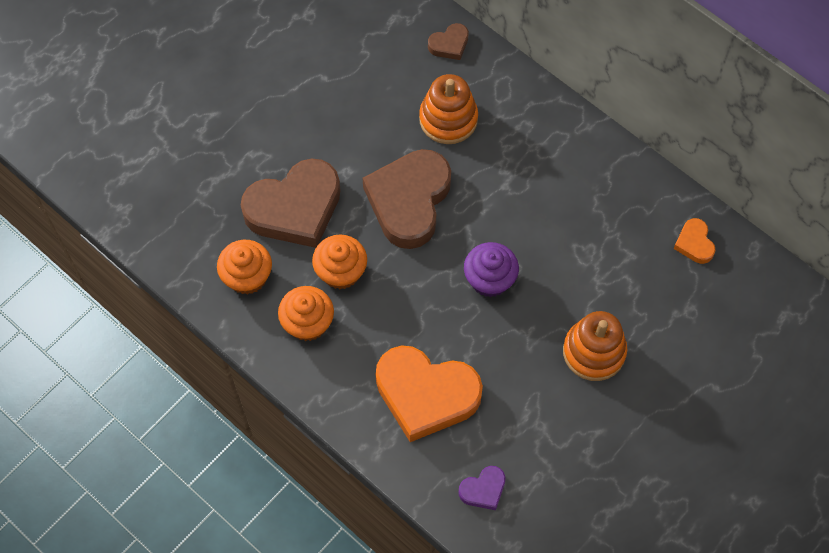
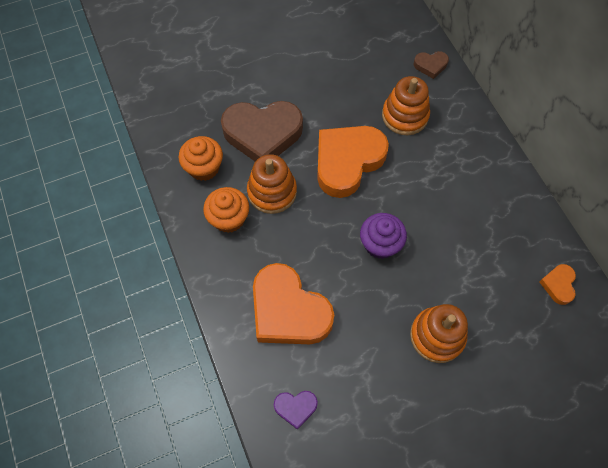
camera: 25 degrees right, 0 degrees up
orange cupcake [312,234,367,289] -> orange stacking toy [247,154,297,214]
brown heart [363,149,451,249] -> orange heart [317,126,389,198]

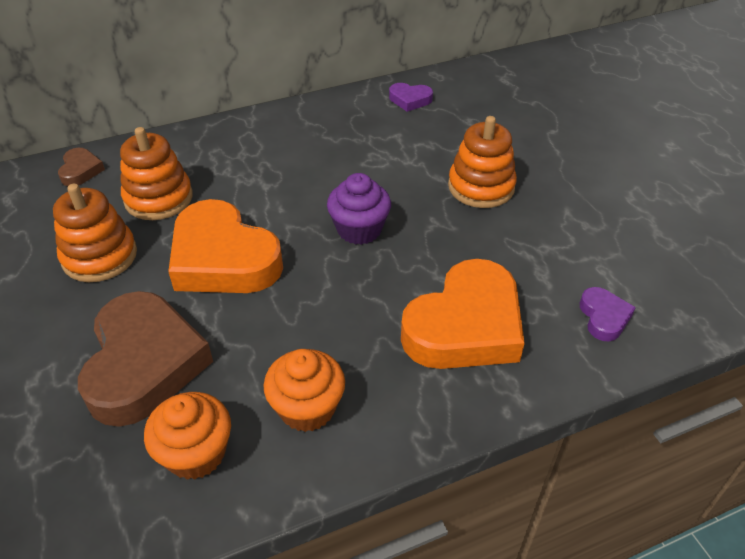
camera: 90 degrees left, 20 degrees down
orange stacking toy [247,154,297,214] -> orange stacking toy moved to [53,184,137,282]
orange heart [539,264,576,305] -> purple heart [389,83,433,112]

